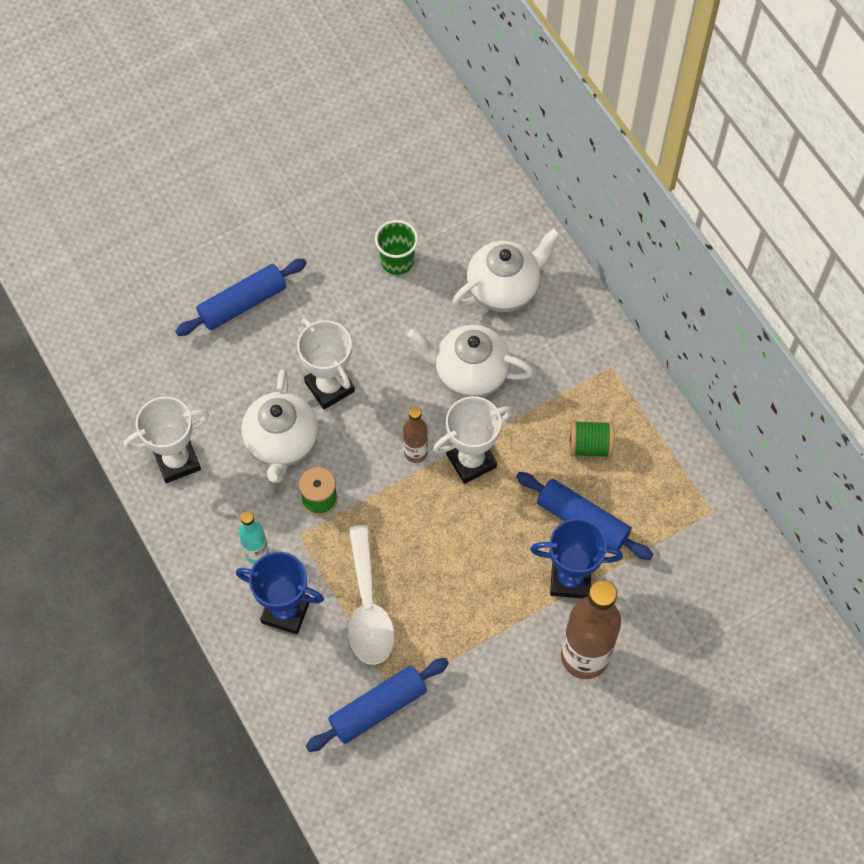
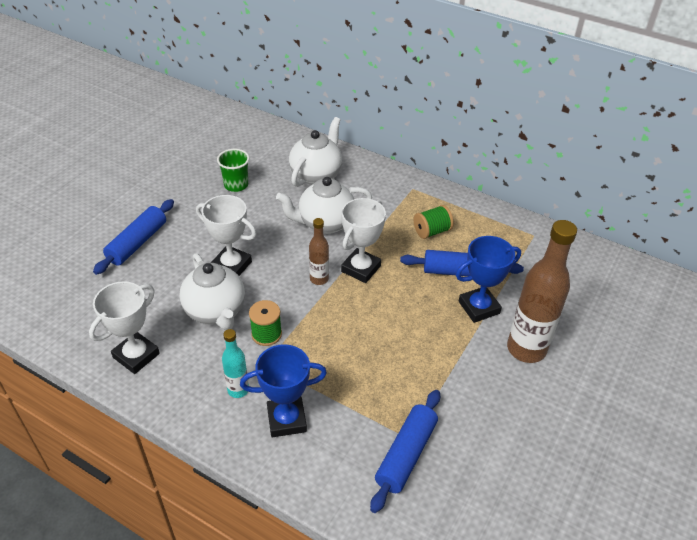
camera: 30 degrees left, 20 degrees down
white spoon [349,525,395,665] -> none

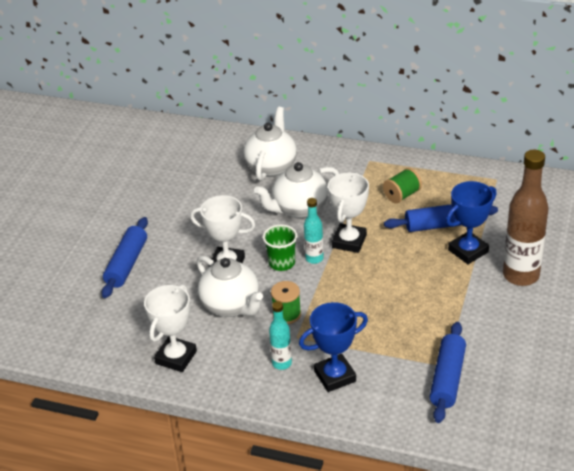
camera: 10 degrees left, 5 degrees down
green cup [217,149,249,192] -> green cup moved to [263,224,297,271]
brown bottle [309,218,329,285] -> turquoise bottle [304,198,324,264]

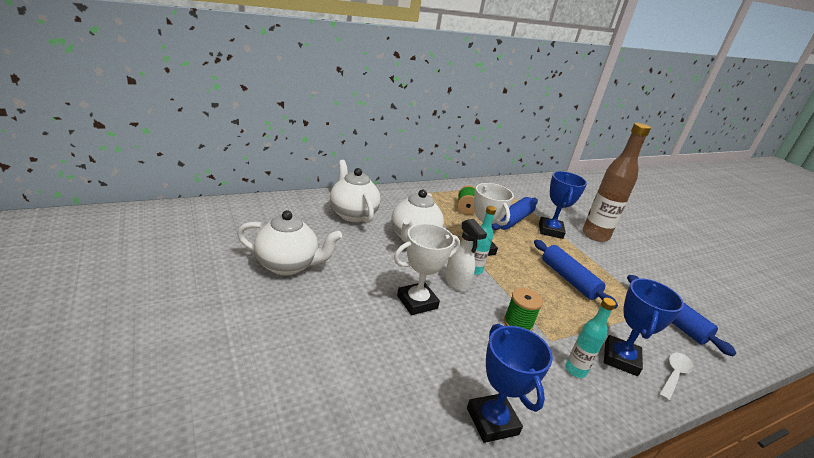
camera: 50 degrees left, 10 degrees down
blue rolling pin [102,217,148,298] -> blue rolling pin moved to [534,240,618,309]
white trophy [144,284,197,372] -> blue trophy [467,324,553,443]
white teapot [197,256,263,317] -> white teapot moved to [237,210,342,275]
green cup [263,224,297,271] -> white spray bottle [445,219,487,292]
none -> white spoon [659,353,693,401]

